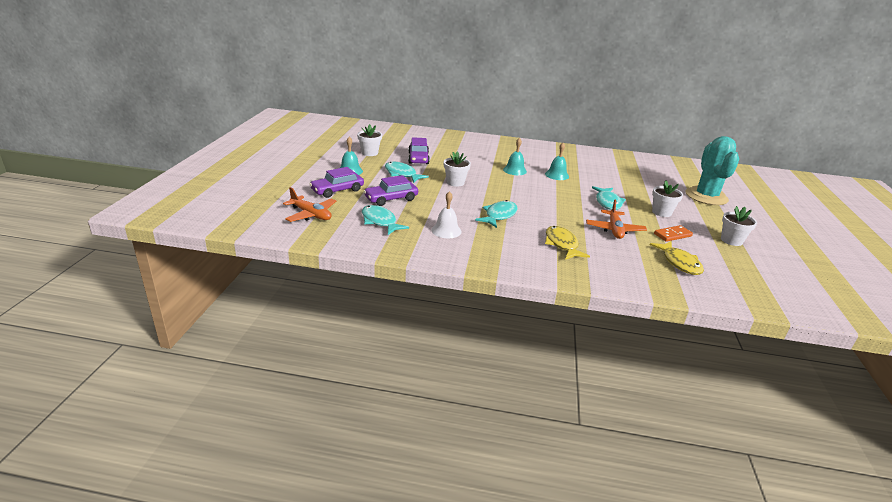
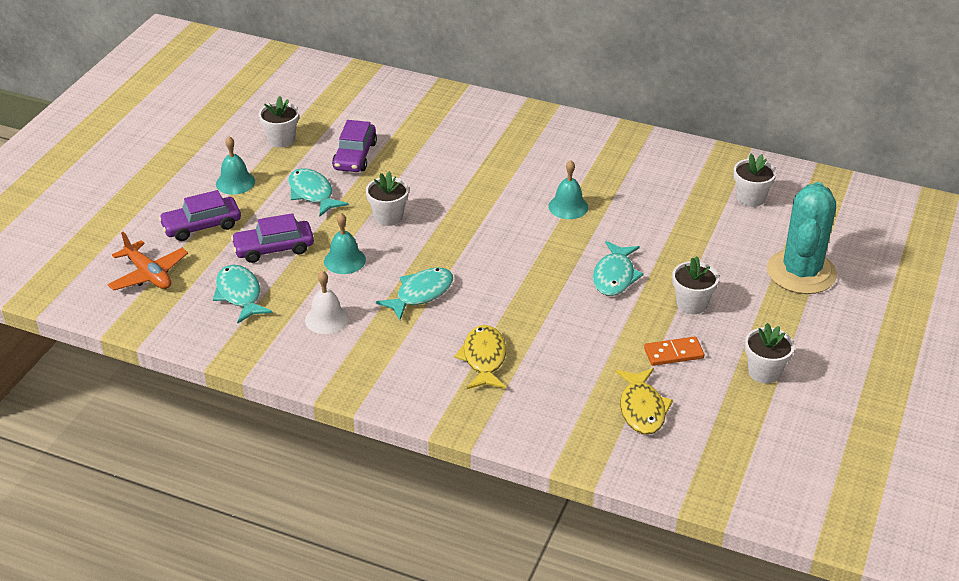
camera: 15 degrees right, 10 degrees up
turquoise bell [503,138,527,175] -> turquoise bell moved to [324,213,366,274]
orange plane [586,199,647,239] -> none
none -> white flower pot [733,154,777,207]

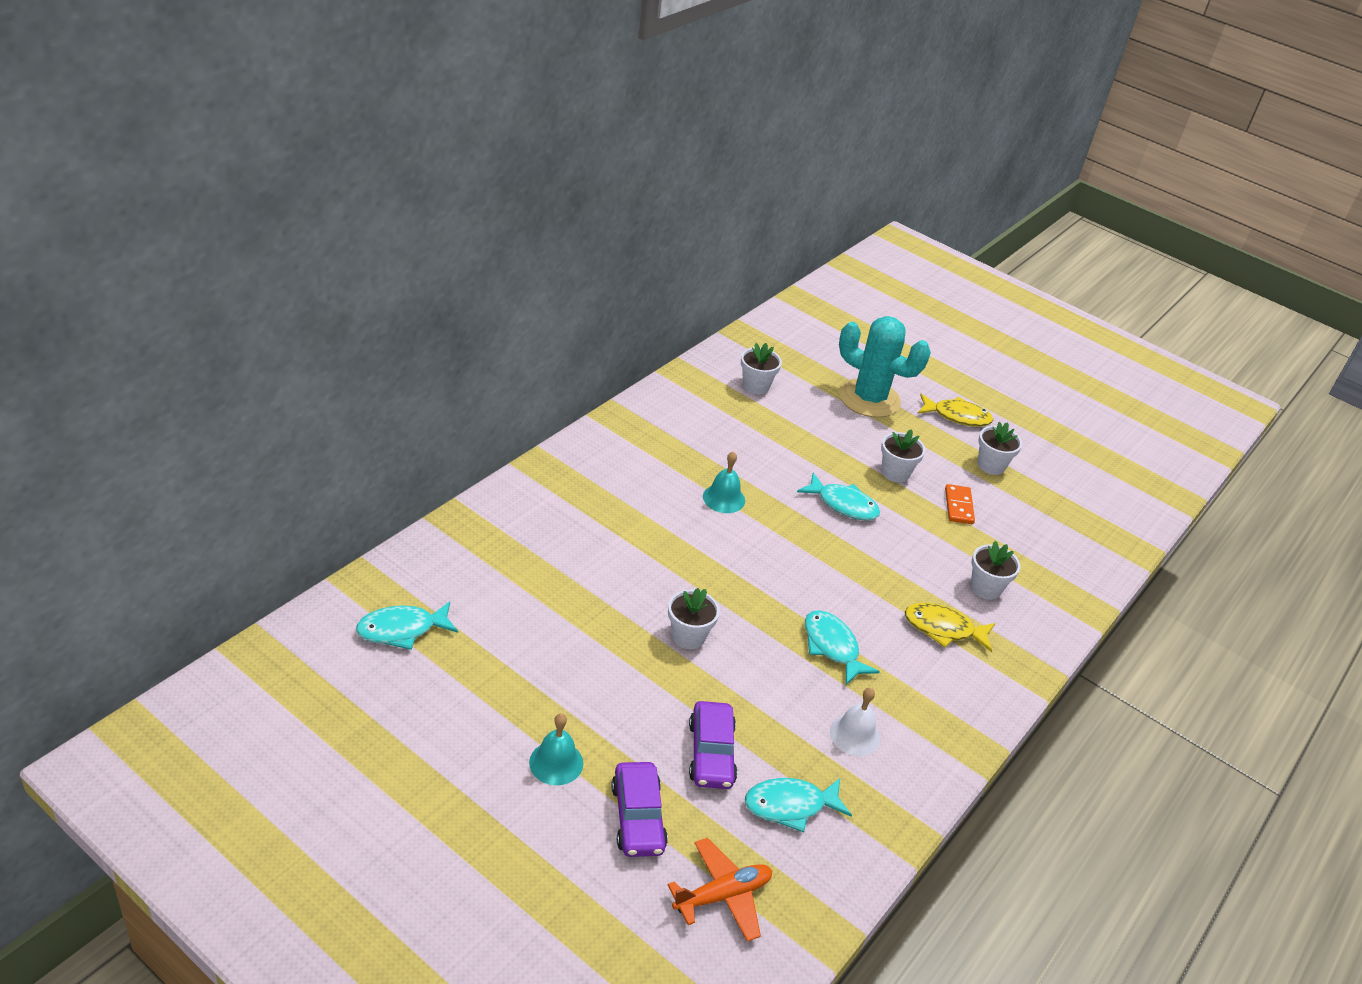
camera: 80 degrees left, 0 degrees up
white flower pot [259,96,299,148] -> white flower pot moved to [971,541,1020,600]
turquoise fish [288,168,349,217] -> turquoise fish moved to [356,601,458,650]
turquoise bell [324,213,366,274] -> none
purple car [332,120,377,172] -> none
yellow fish [616,368,673,435] -> yellow fish moved to [917,394,993,427]

